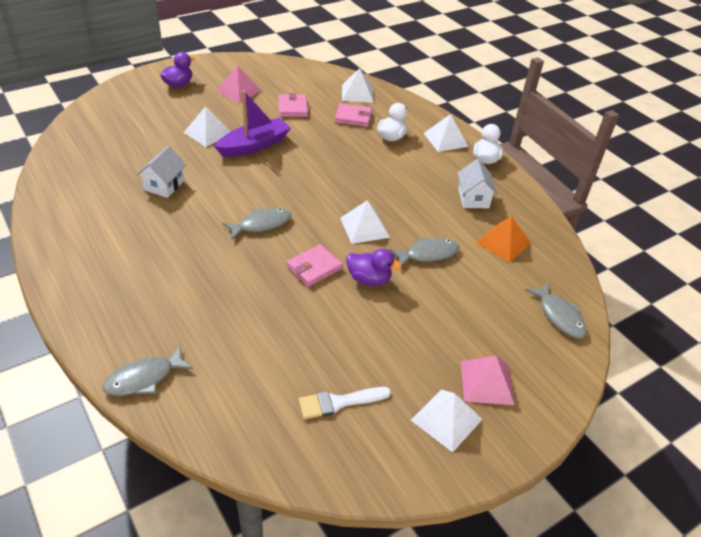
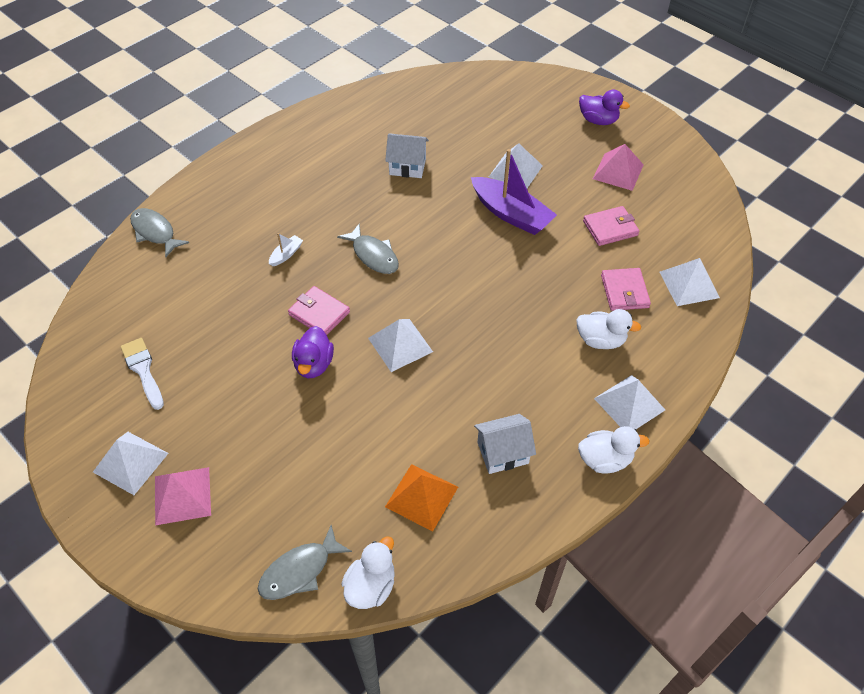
camera: 80 degrees right, 10 degrees up
grey fish [390,237,459,265] -> none
none -> white boat [269,233,303,266]
none -> white duck [341,536,395,609]

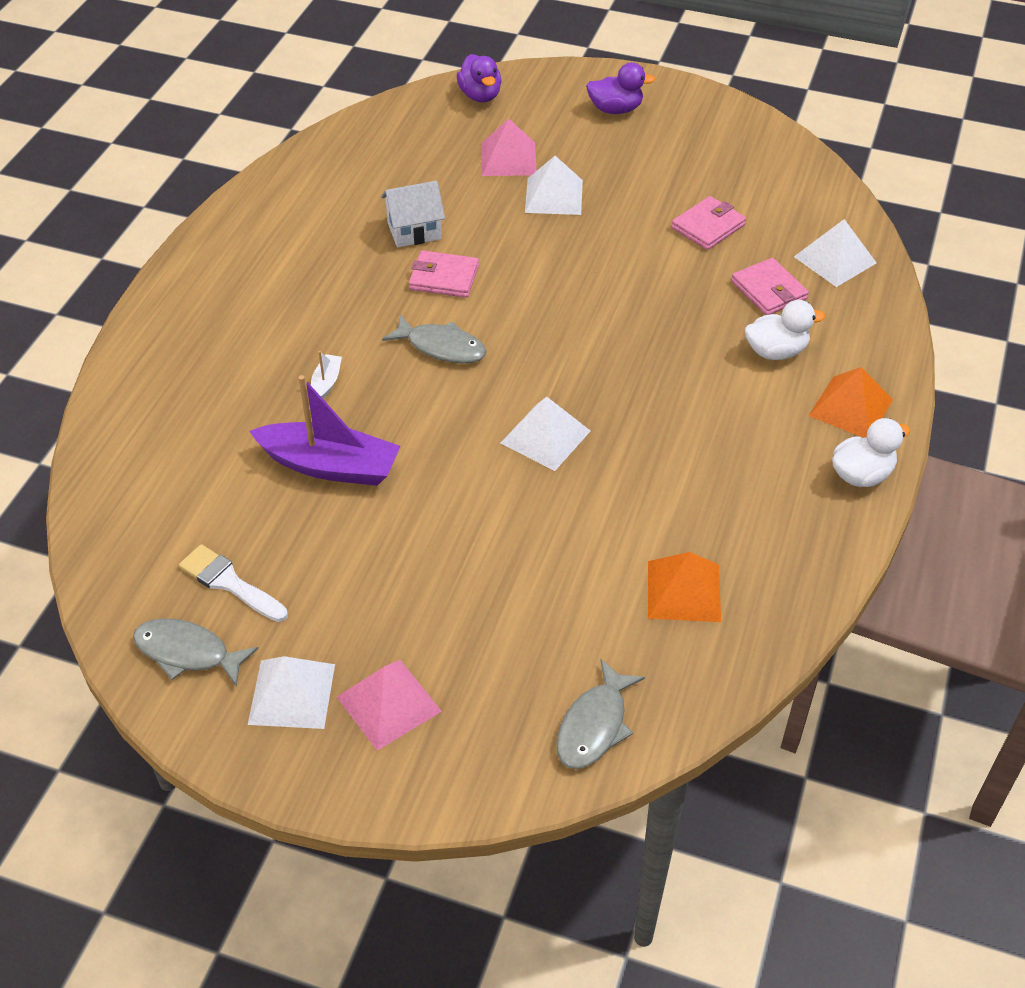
camera: 25 degrees left, 5 degrees down
grey fish [130,208,189,257] -> grey fish moved to [133,618,258,687]
pink wallet [288,286,350,335] -> pink wallet moved to [409,250,479,298]
purple duck [292,326,334,378] -> purple duck moved to [457,54,502,102]
white duck [341,536,395,609] -> none
purple boat [471,149,557,235] -> purple boat moved to [249,375,400,486]
white house [474,414,536,474] -> none
pink pyramid [593,144,644,191] -> pink pyramid moved to [481,118,536,176]
white pyramid [594,375,665,429] -> orange pyramid [808,367,893,438]

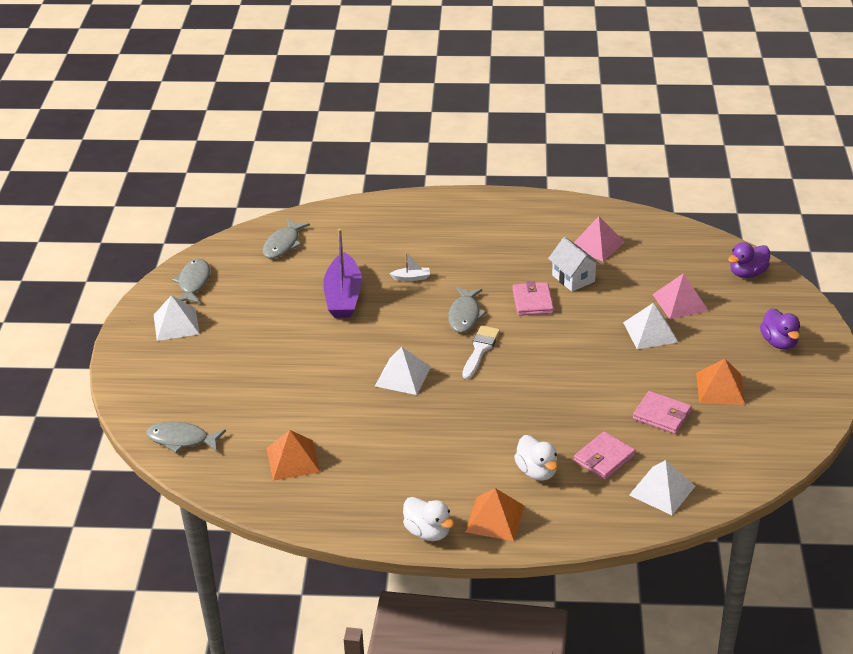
camera: 75 degrees right, 10 degrees down
white brush [179,544,288,622] -> white brush moved to [462,325,500,379]
pink pyramid [337,660,442,751] -> pink pyramid moved to [574,216,625,261]
none -> grey fish [263,219,310,259]
none -> orange pyramid [696,359,746,405]

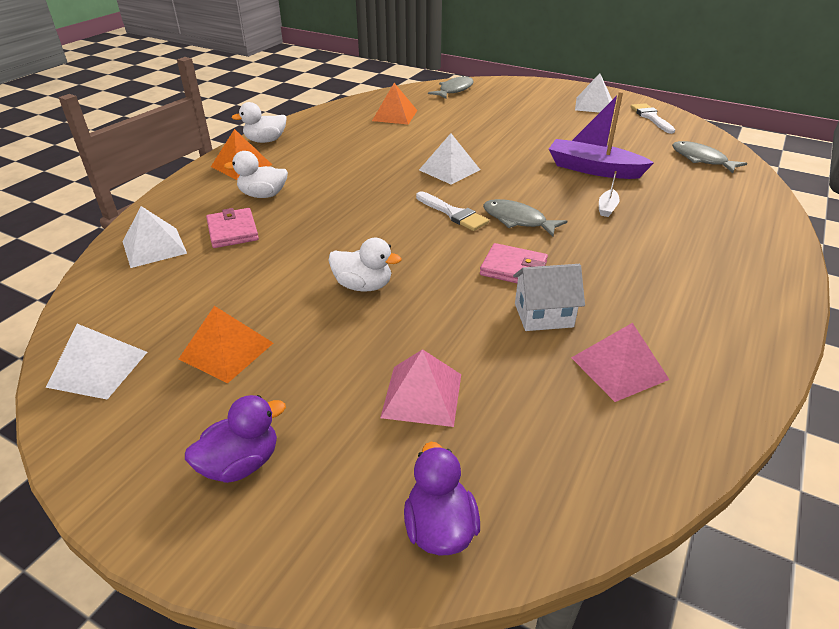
camera: 115 degrees right, 0 degrees up
grey fish [172,259,210,303] -> white brush [631,103,675,134]
white pyramid [623,303,678,349] -> white pyramid moved to [45,324,147,399]
pink wallet [633,391,692,434] -> none
purple duck [760,308,800,350] -> purple duck turned 135 degrees clockwise [185,395,286,483]
none -> white duck [328,238,401,291]

